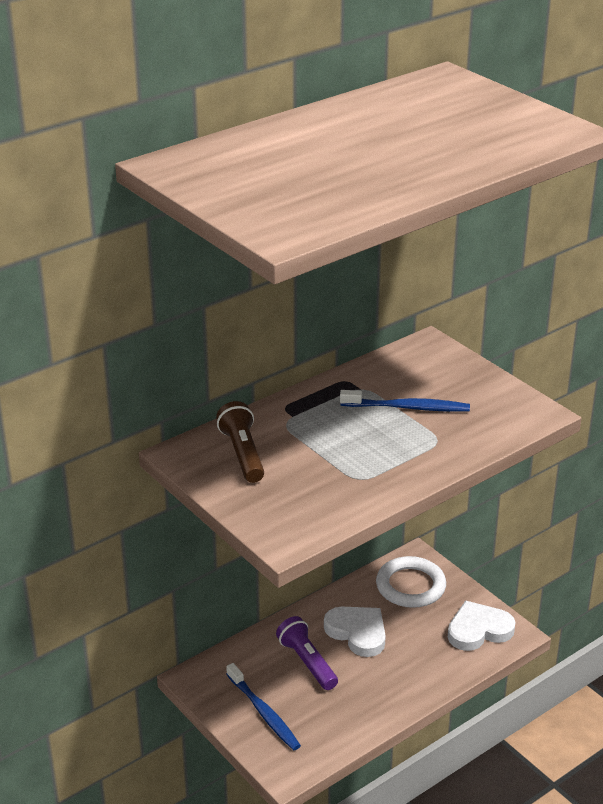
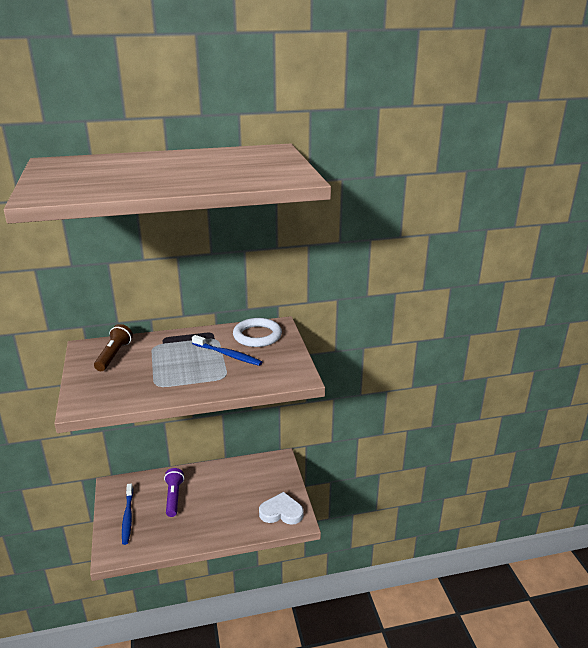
camera: 25 degrees right, 5 degrees down
white heart [324,607,386,657] -> none
white ring [376,556,446,608] -> white ring moved to [233,318,282,347]

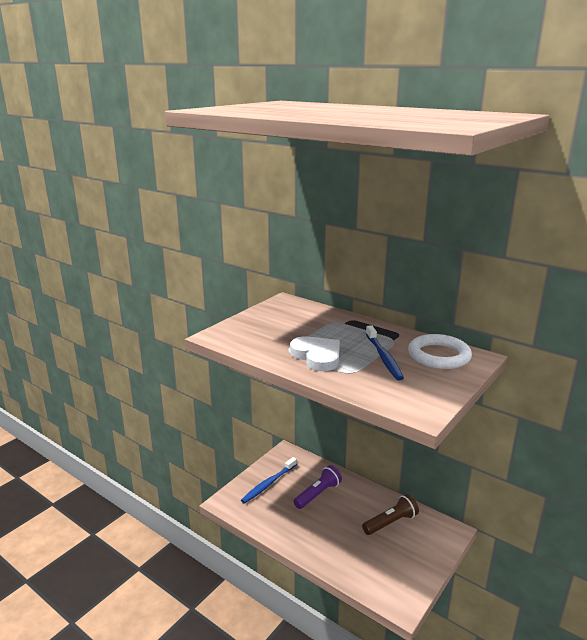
camera: 50 degrees right, 5 degrees down
brown flashlight [94,324,133,371] -> brown flashlight moved to [362,494,419,535]
white heart [259,492,304,525] -> white heart moved to [290,336,340,371]

